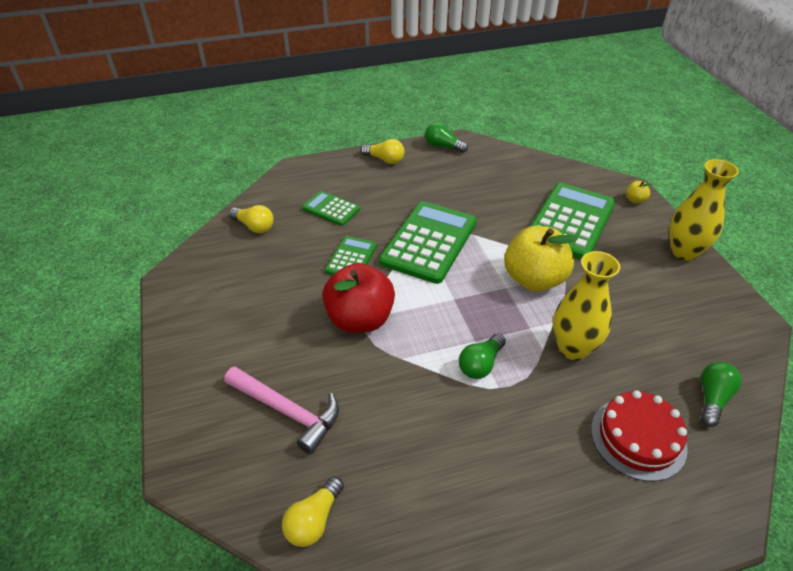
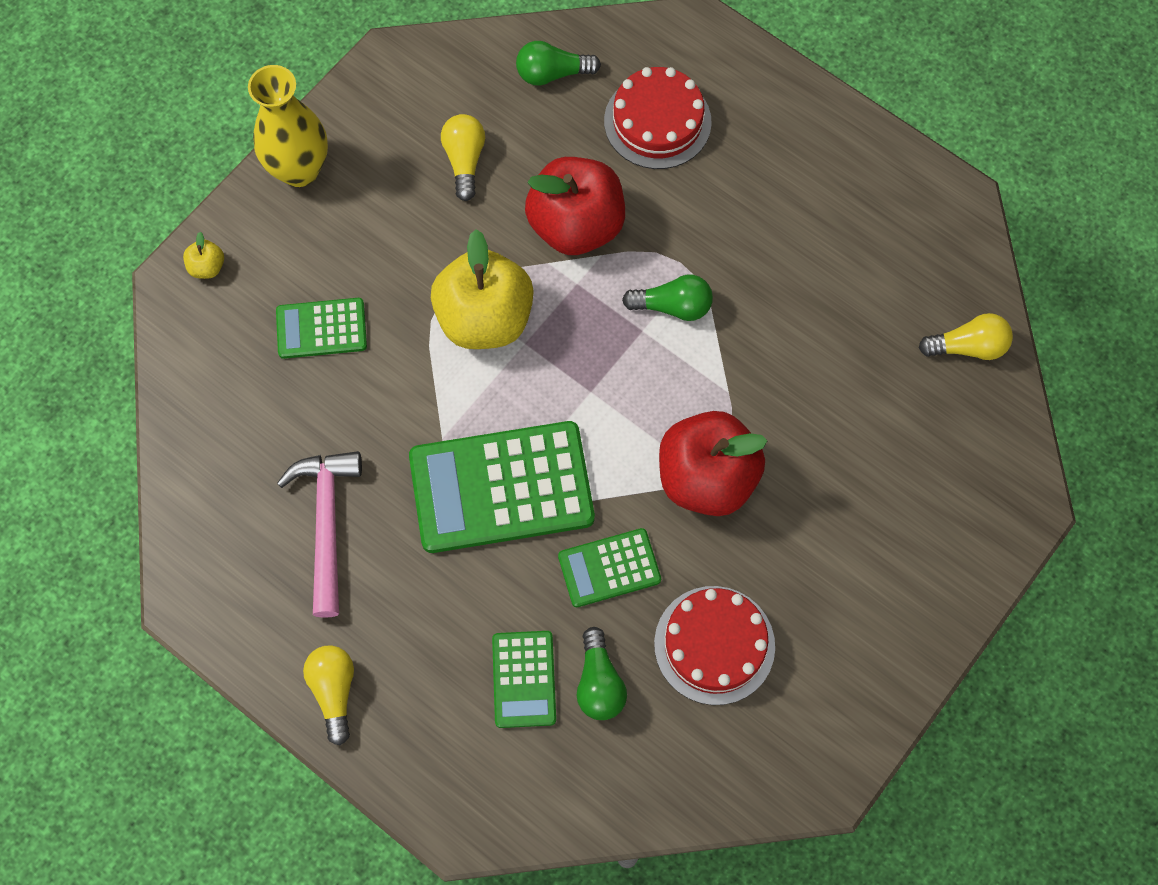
camera: 125 degrees left, 25 degrees up
pink hammer [224,367,339,454] -> pink hammer moved to [277,451,362,618]
yellow light bulb [229,205,274,233] -> yellow light bulb moved to [441,114,485,201]
green light bulb [425,122,468,153] -> green light bulb moved to [576,627,627,720]
green calculator [530,183,616,259] -> green calculator [276,298,367,359], size x0.53
yellow vase [553,251,620,360] -> red apple [525,157,625,255]
none -> red cake [654,586,775,705]

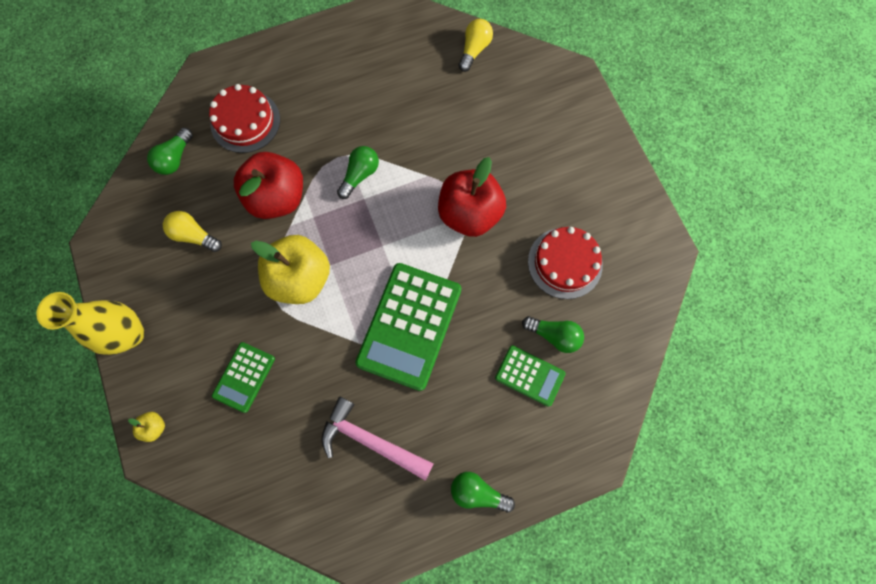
camera: 60 degrees left, 5 degrees up
yellow light bulb [303,646,354,745] -> green light bulb [451,472,515,513]
green calculator [558,528,661,607] -> none

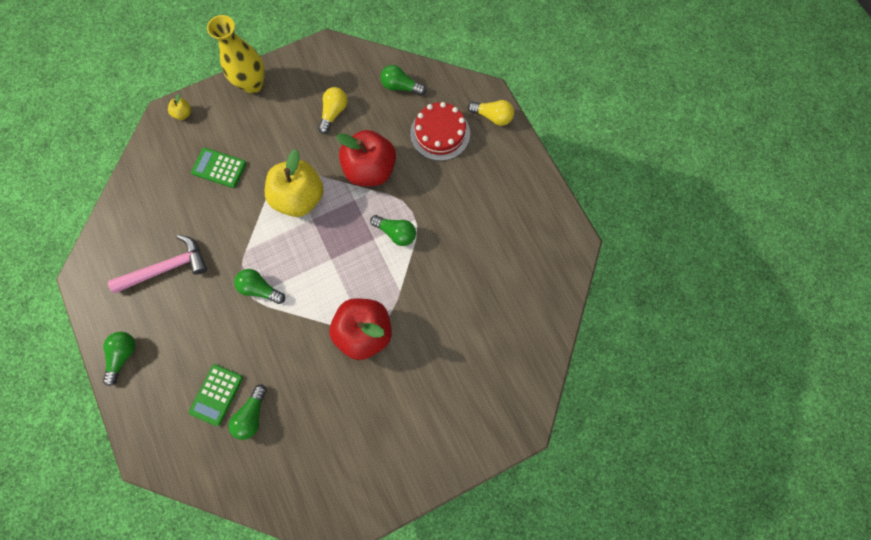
camera: 85 degrees right, 0 degrees up
pink hammer [321,396,433,481] -> pink hammer turned 45 degrees clockwise [108,235,207,293]
green calculator [355,263,462,391] -> green light bulb [234,269,285,304]
yellow light bulb [458,19,493,72] -> yellow light bulb moved to [467,100,514,126]
red cake [528,227,603,299] -> none

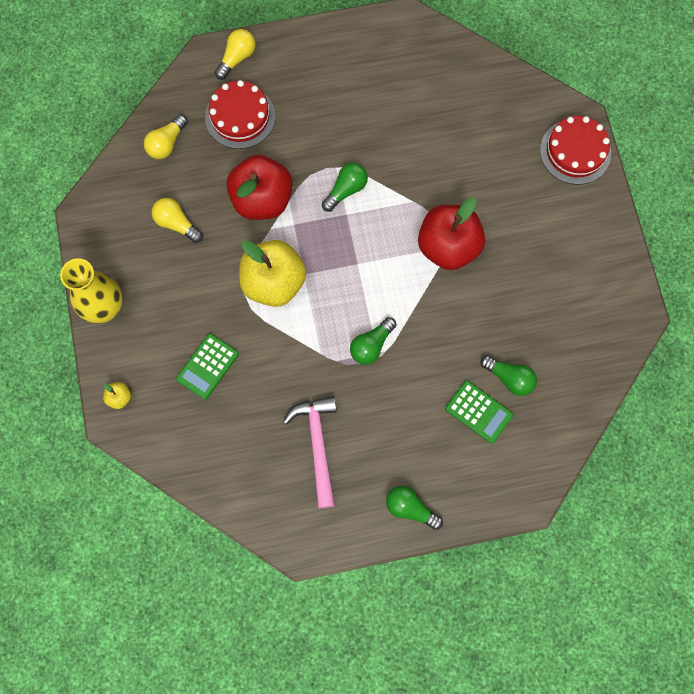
camera: 75 degrees left, 0 degrees up
green light bulb [381,65,426,96] -> yellow light bulb [144,114,188,159]
none -> red cake [540,116,611,185]

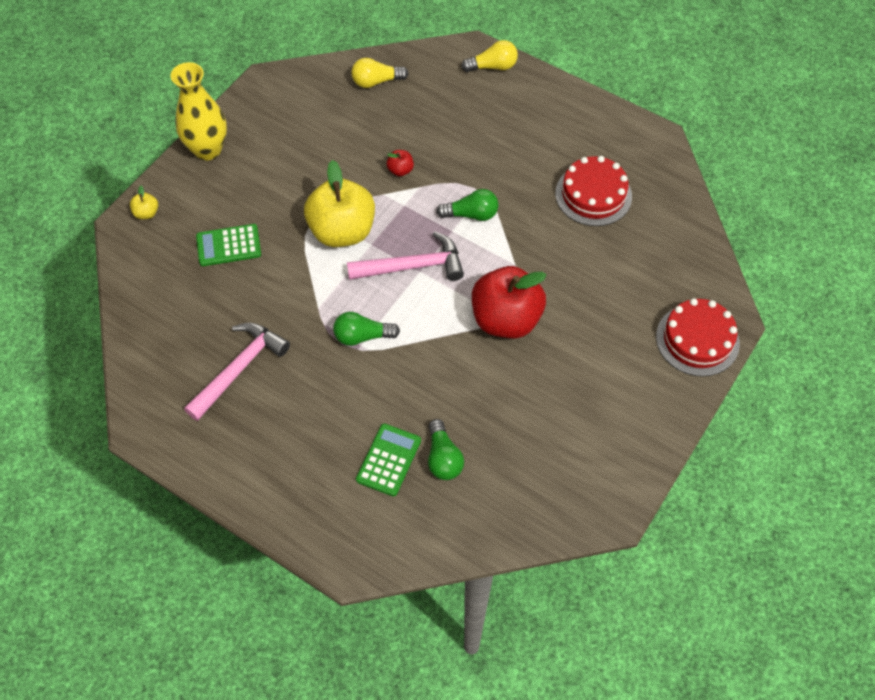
camera: 45 degrees right, 15 degrees down
yellow light bulb [152,198,203,243] -> none
red cake [205,80,275,149] -> red cake moved to [555,156,632,226]
red apple [226,155,293,220] -> red apple [387,150,414,176], size x0.40
green light bulb [386,486,443,530] -> none
green calculator [445,380,513,444] -> green calculator turned 150 degrees counterclockwise [356,424,421,497]
none -> pink hammer [347,231,464,281]

